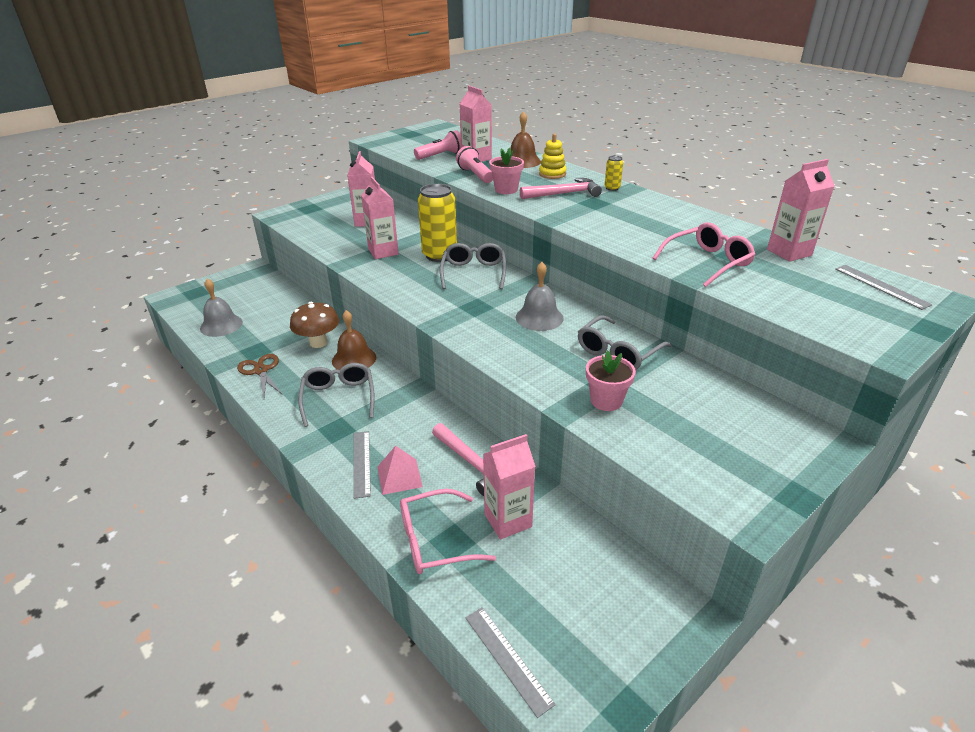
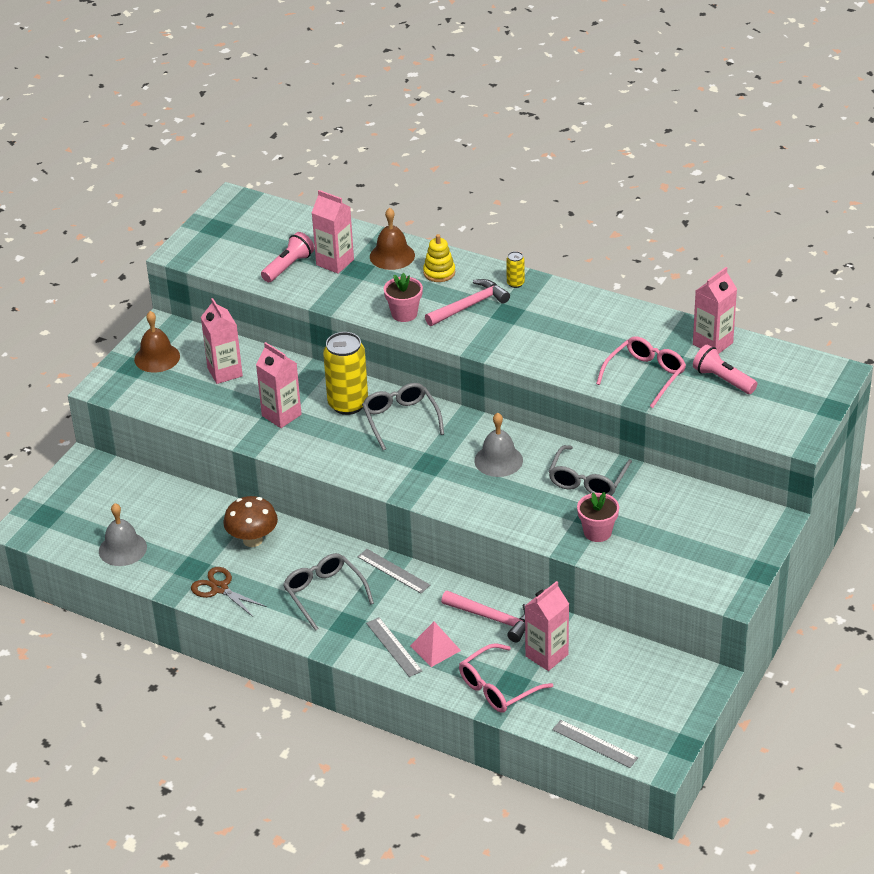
camera: 20 degrees left, 5 degrees up
brown bell [332,310,376,370] -> brown bell moved to [134,311,180,373]
pink flashlight [456,146,493,183] -> pink flashlight moved to [693,344,757,394]
grey ruler [835,265,933,310] -> grey ruler moved to [357,549,430,593]

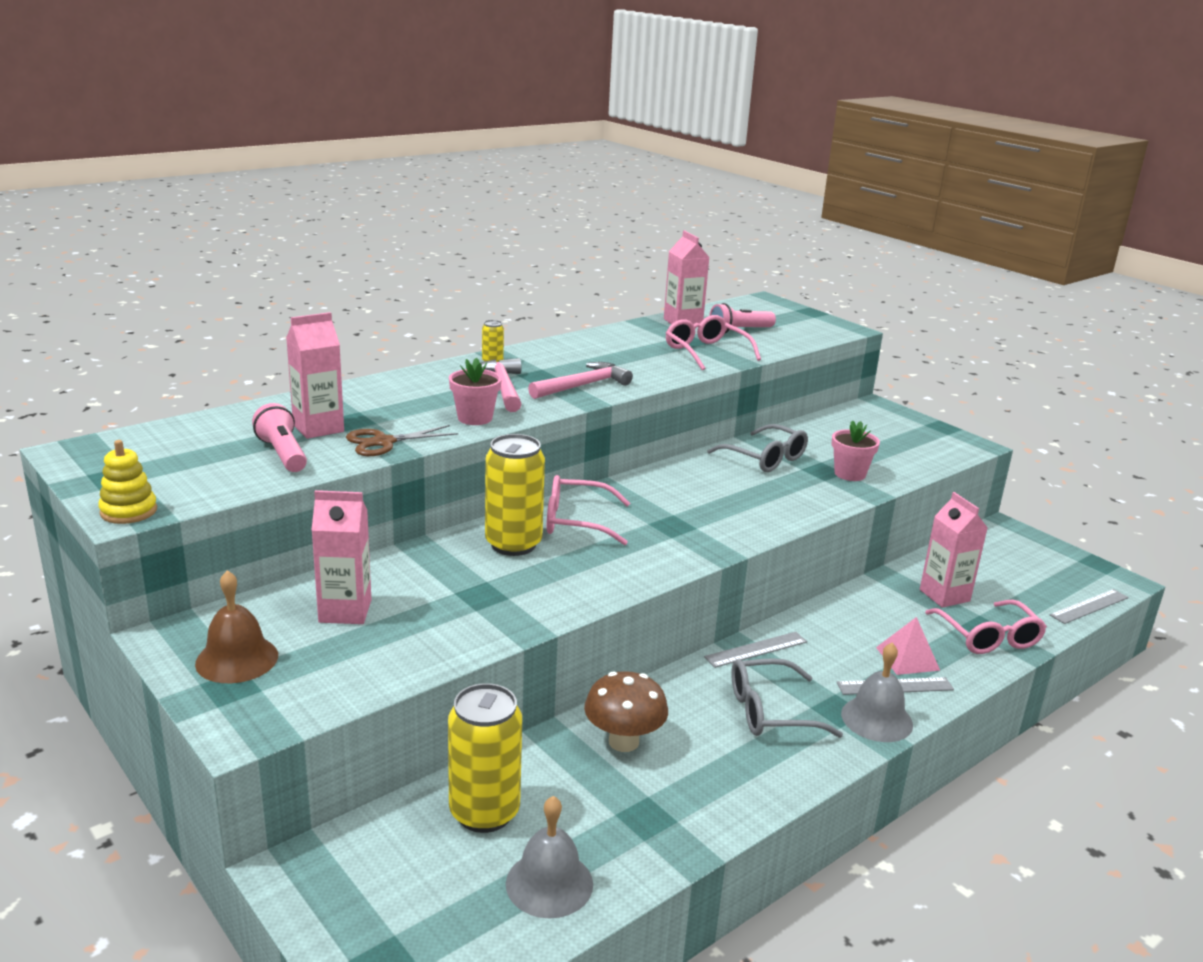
camera: 70 degrees left, 15 degrees down
brown scissors [191,567,267,617] -> brown scissors moved to [346,425,458,456]
pink carton [256,342,302,428] -> none
grey glasses [362,383,444,450] -> pink glasses [547,475,630,545]
brown bell [370,208,415,270] -> none
yellow stacking toy [423,234,455,282] -> yellow stacking toy moved to [98,440,157,524]
pink hammer [441,591,526,642] -> pink hammer moved to [528,362,633,399]
grey bell [474,413,523,477] -> grey bell moved to [841,643,913,742]
none -> yellow can [448,683,522,833]

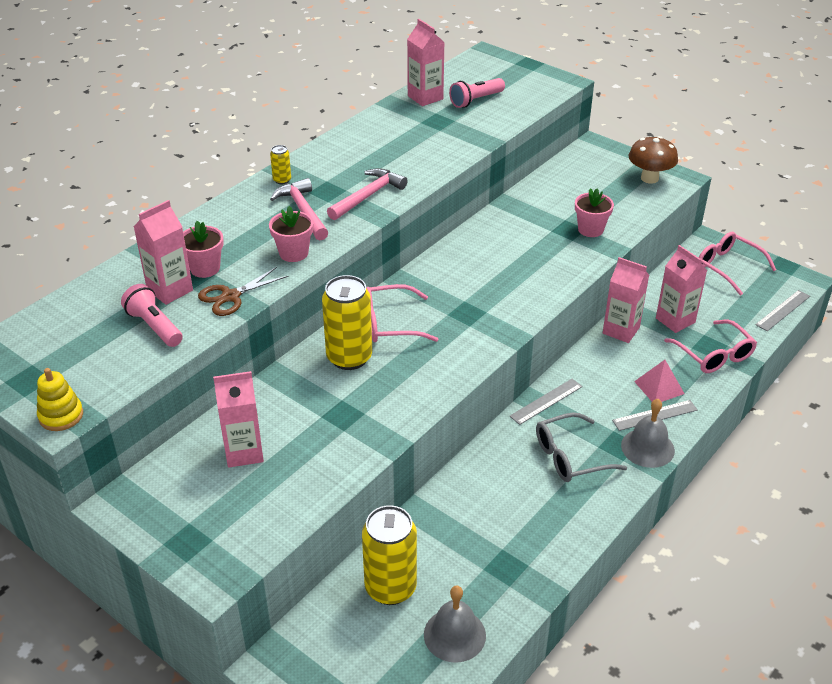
camera: 10 degrees left, 15 degrees up
brown bell [195,570,278,683] -> none
brown mushroom [584,671,668,752] -> brown mushroom moved to [628,136,678,184]
pink glasses [666,315,761,370] -> pink glasses moved to [699,232,776,295]
grey glasses [707,424,808,472] -> none
none -> pink flower pot [183,221,224,278]
none -> pink carton [603,257,649,343]

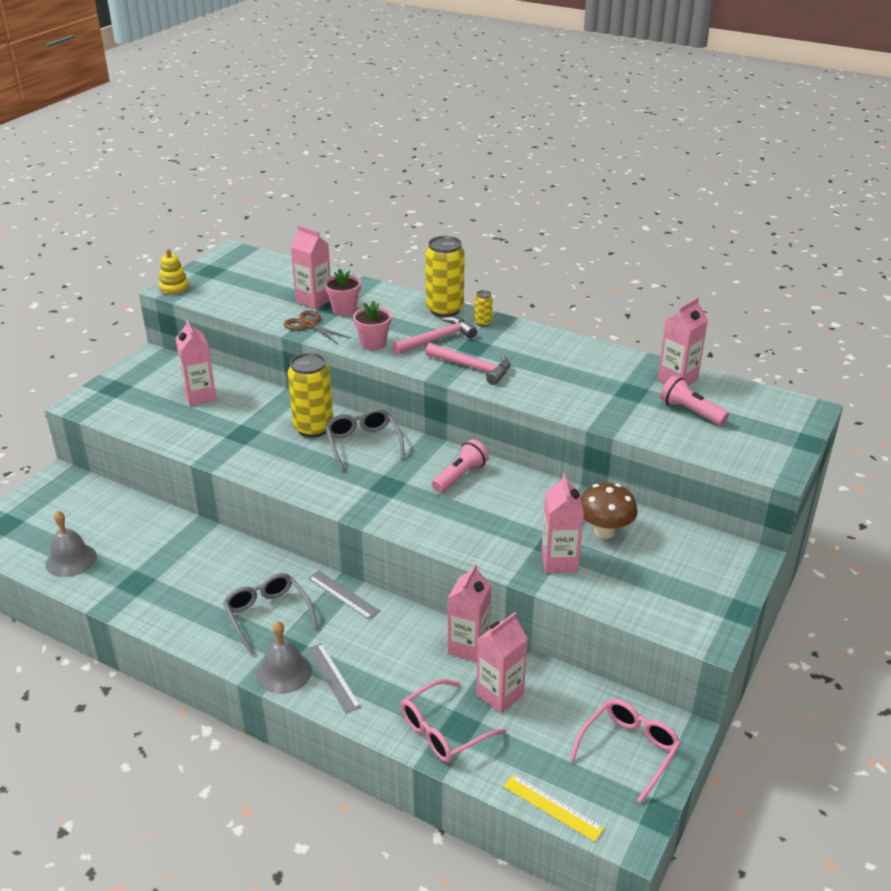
camera: 80 degrees right, 5 degrees down
pink flashlight [121,284,183,347] -> pink flashlight moved to [432,439,489,493]
yellow can [362,505,417,605] -> yellow can moved to [425,236,465,317]
pink glasses [366,284,438,342] -> grey glasses [325,408,405,471]
pink flower pot [575,188,614,237] -> pink carton [541,474,584,573]
brown mushroom [628,136,678,184] -> brown mushroom moved to [581,483,638,539]
pink pyramid [634,360,685,402] -> none
grey ruler [755,290,810,331] -> yellow ruler [503,774,604,842]

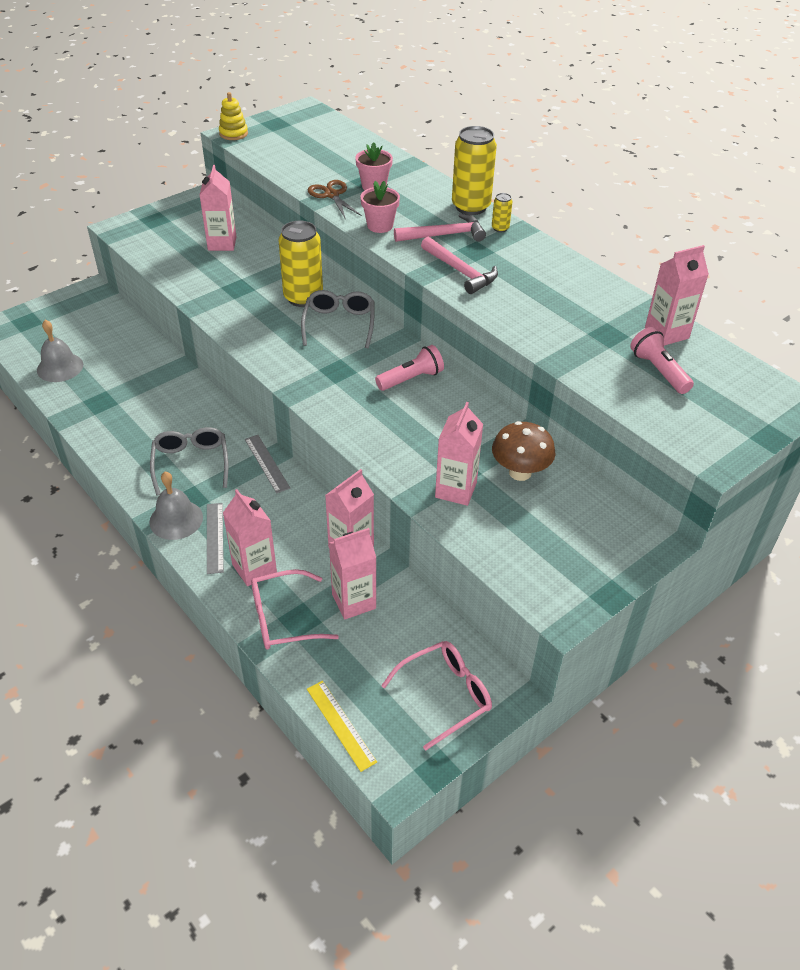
camera: 20 degrees right, 10 degrees up
pink carton [291,225,331,309] -> pink carton moved to [223,489,277,586]

